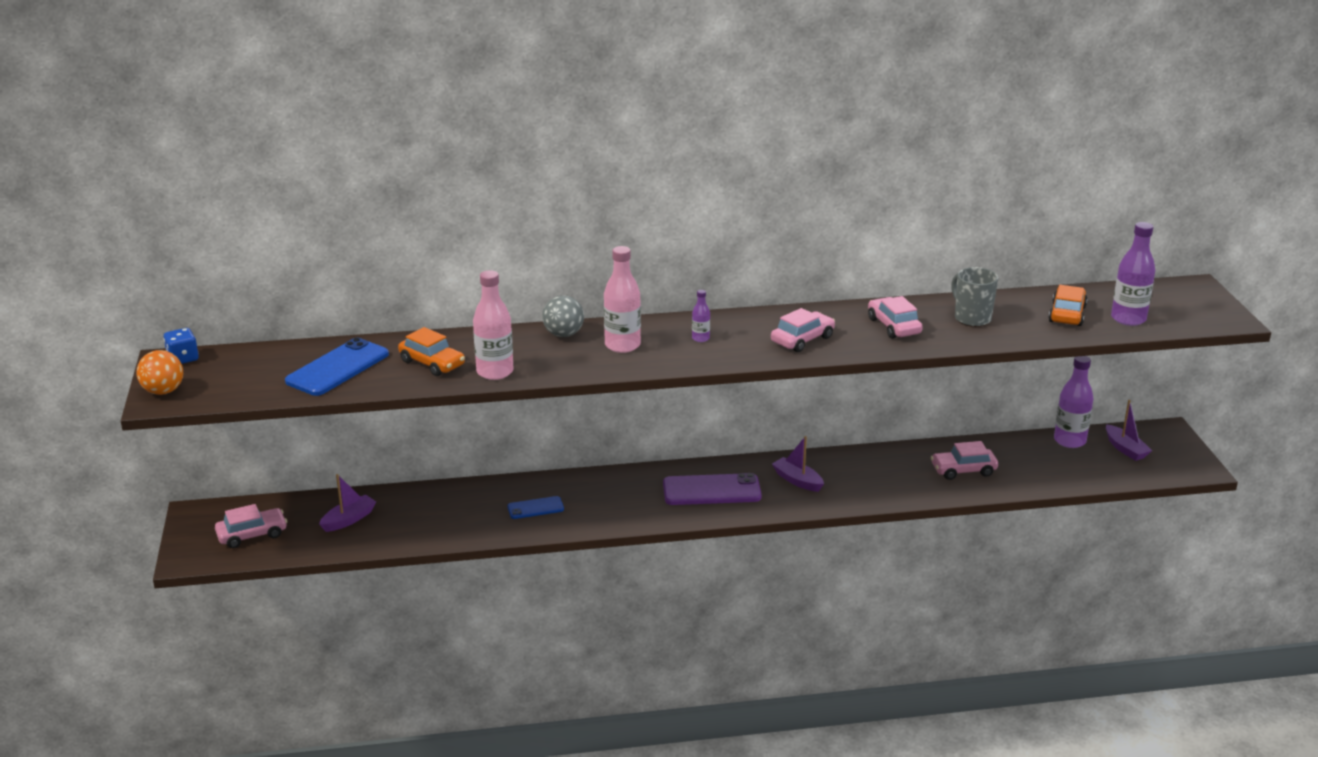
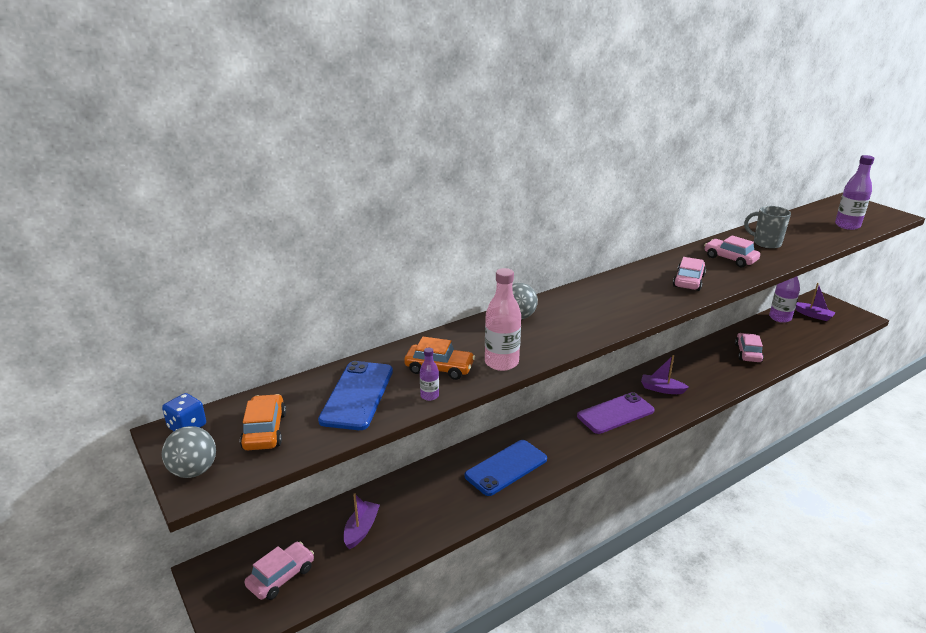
camera: 25 degrees left, 0 degrees up
orange ball [136,350,183,395] -> grey ball [162,426,216,478]
blue phone [507,496,564,519] -> blue phone [465,440,547,496], size x1.80
pink bottle [604,246,641,353] -> none
purple bottle [692,290,710,342] -> purple bottle moved to [420,348,439,401]
pink car [931,441,998,480] -> pink car turned 135 degrees clockwise [735,333,764,362]
orange car [1049,285,1087,326] -> orange car moved to [240,394,286,450]

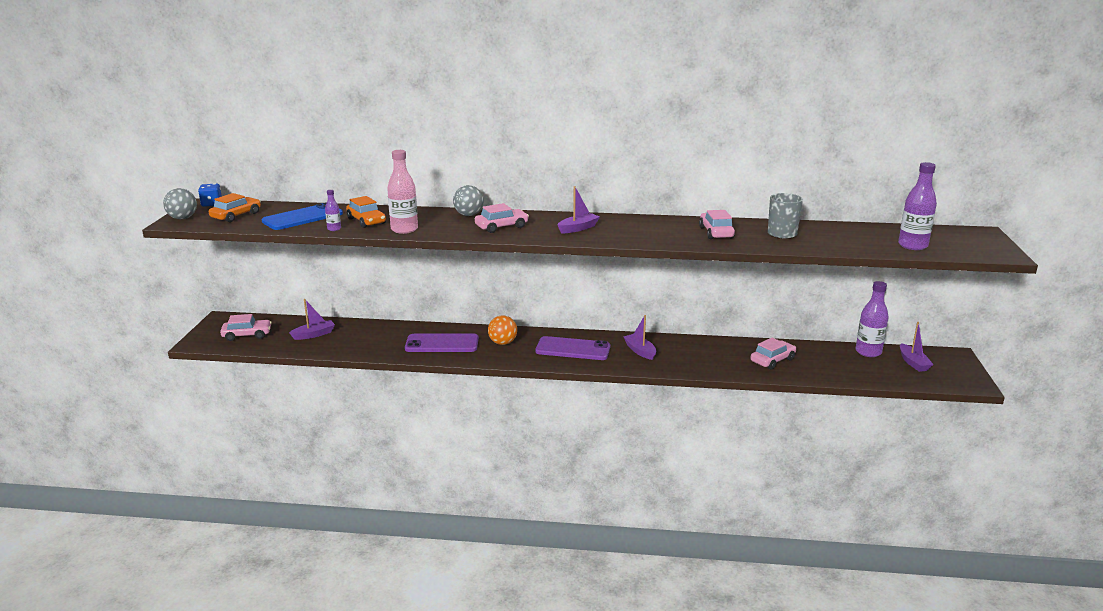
camera: 40 degrees right, 5 degrees down
blue phone [465,440,547,496] -> purple phone [405,334,479,352]
pink car [673,257,706,291] -> pink car moved to [475,203,529,233]
none -> orange ball [488,315,517,345]
none -> purple boat [558,186,600,233]

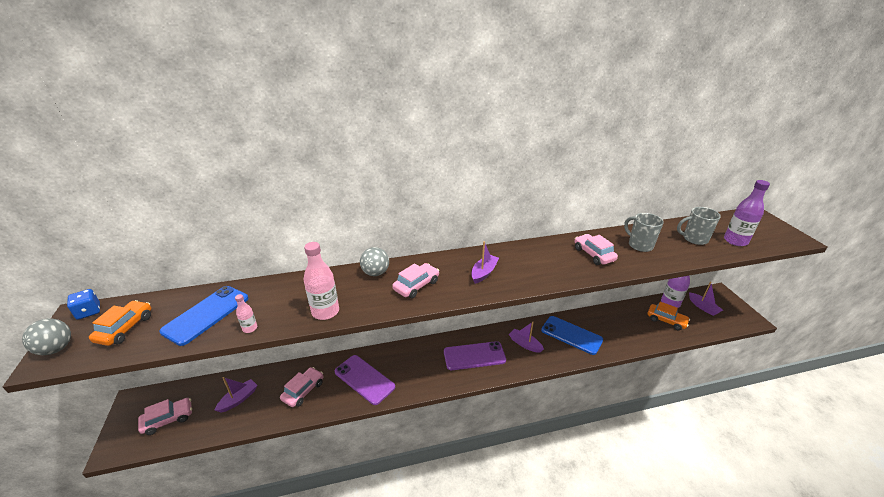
camera: 20 degrees left, 10 degrees up
purple bottle [325,190,341,231] -> pink bottle [235,294,257,333]
orange car [346,196,386,228] -> orange car moved to [648,302,690,330]
purple phone [405,334,479,352] -> purple phone turned 60 degrees clockwise [335,355,395,405]
orange ball [488,315,517,345] -> none
pink car [751,338,796,370] -> pink car moved to [280,367,323,407]
none -> blue phone [541,316,603,355]
none -> grey mug [677,207,721,245]

